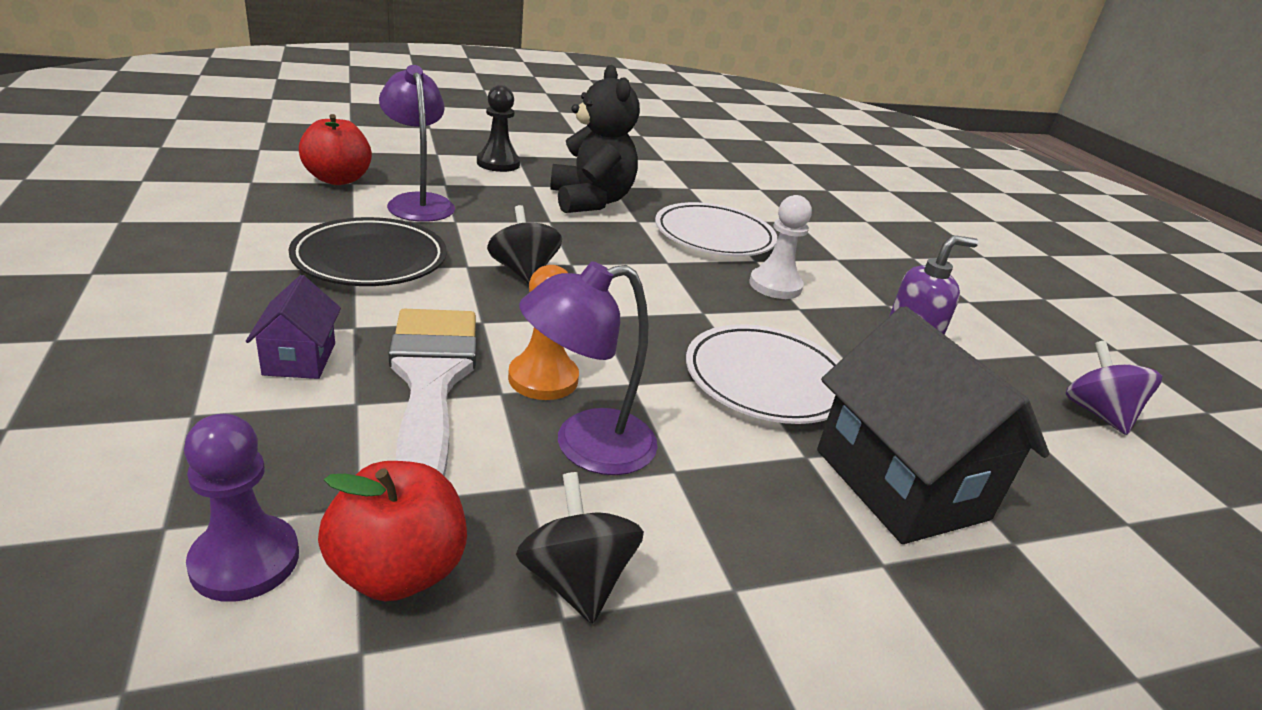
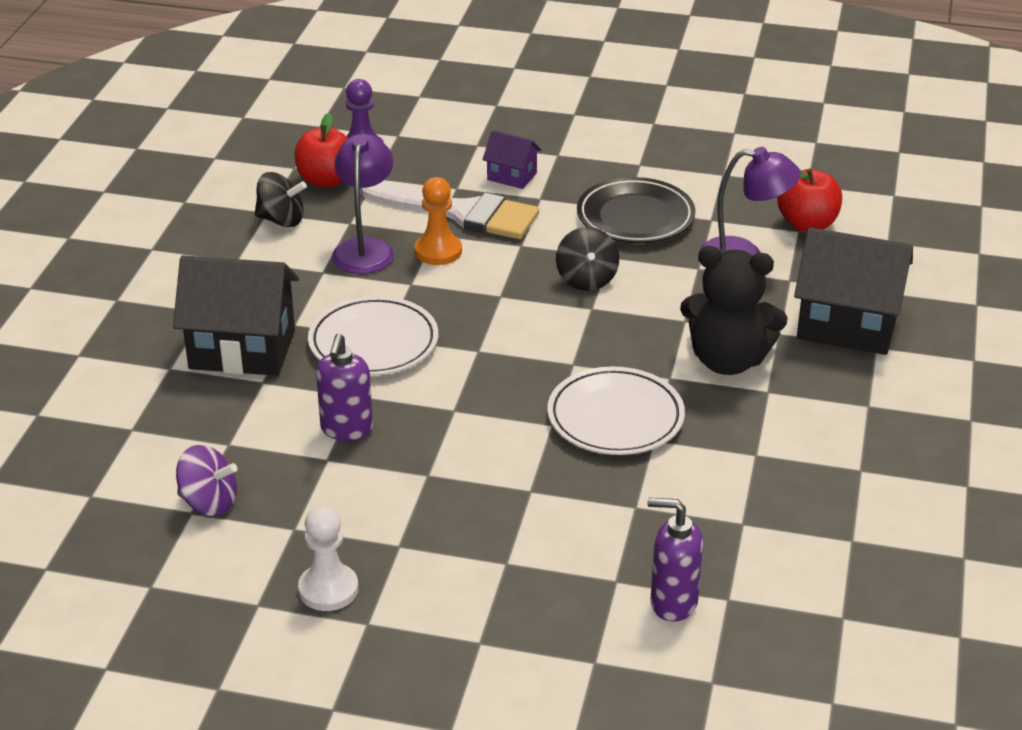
camera: 125 degrees right, 5 degrees up
black pawn [477,85,520,172] -> black house [794,227,913,355]
black spinning top [487,205,562,284] -> black spinning top turned 75 degrees clockwise [556,227,619,291]
white pawn [749,195,812,299] -> white pawn moved to [298,505,358,611]
none -> purple soap dispenser [647,498,703,622]

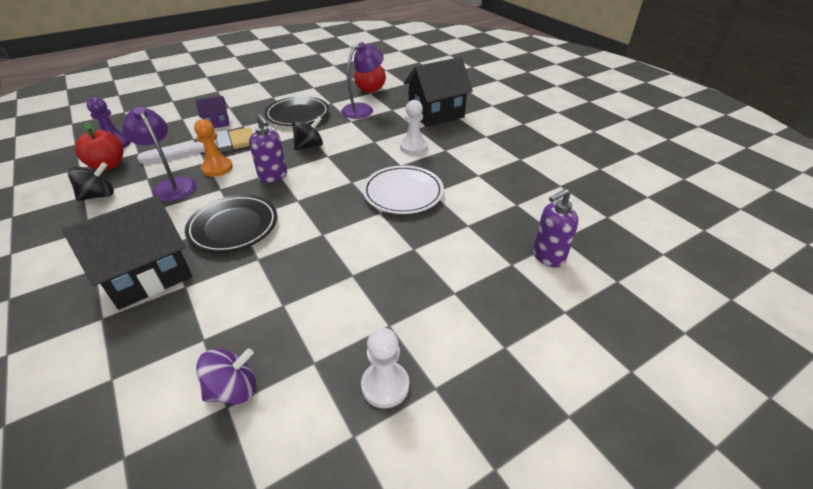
camera: 45 degrees left, 5 degrees up
white plate [308,296,438,376] -> black plate [185,195,277,253]
purple soap dispenser [316,333,373,441] -> purple soap dispenser moved to [249,114,287,183]
black spinning top [556,227,619,291] -> black spinning top turned 75 degrees counterclockwise [292,116,323,150]
black teddy bear [680,246,788,375] -> white pawn [400,100,428,155]

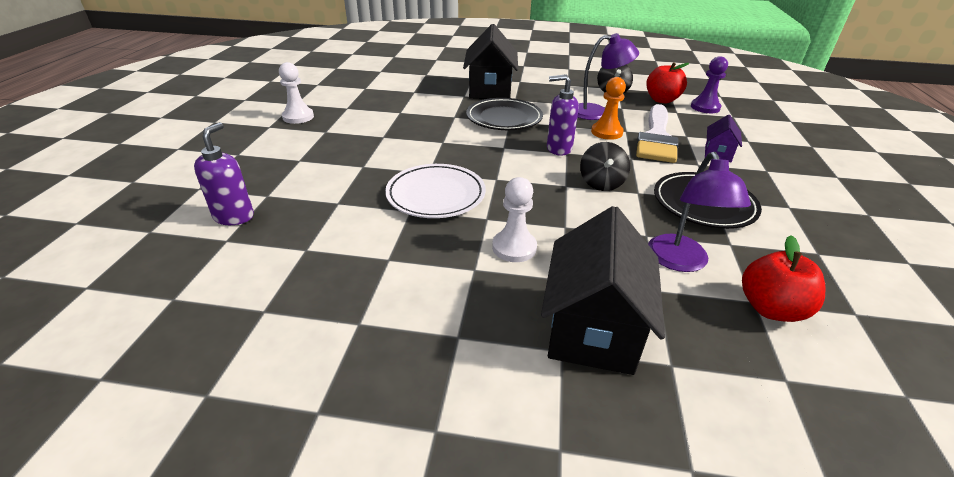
camera: 130 degrees right, 5 degrees down
purple spinning top [196,348,256,404] -> none

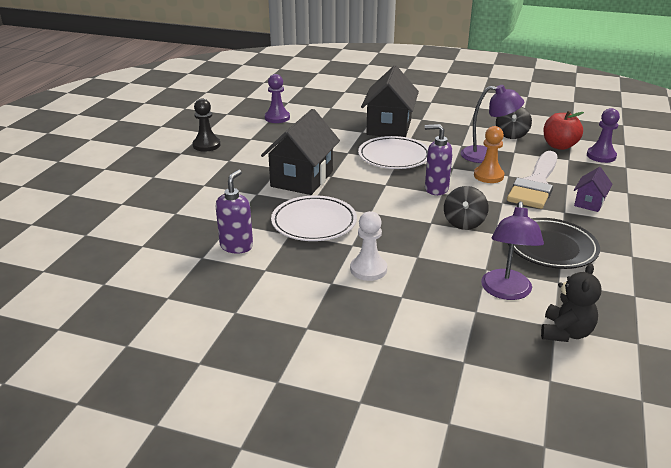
camera: 10 degrees right, 5 degrees down
purple soap dispenser [194,122,254,225] -> purple soap dispenser moved to [216,170,253,254]
white pawn [279,62,314,124] -> black pawn [193,99,220,152]
black plate [466,98,543,130] -> white plate [358,136,429,169]
black house [541,206,665,375] -> black house moved to [261,109,340,195]
red apple [742,235,825,322] -> black teddy bear [541,263,601,342]
none -> purple pawn [265,74,290,123]

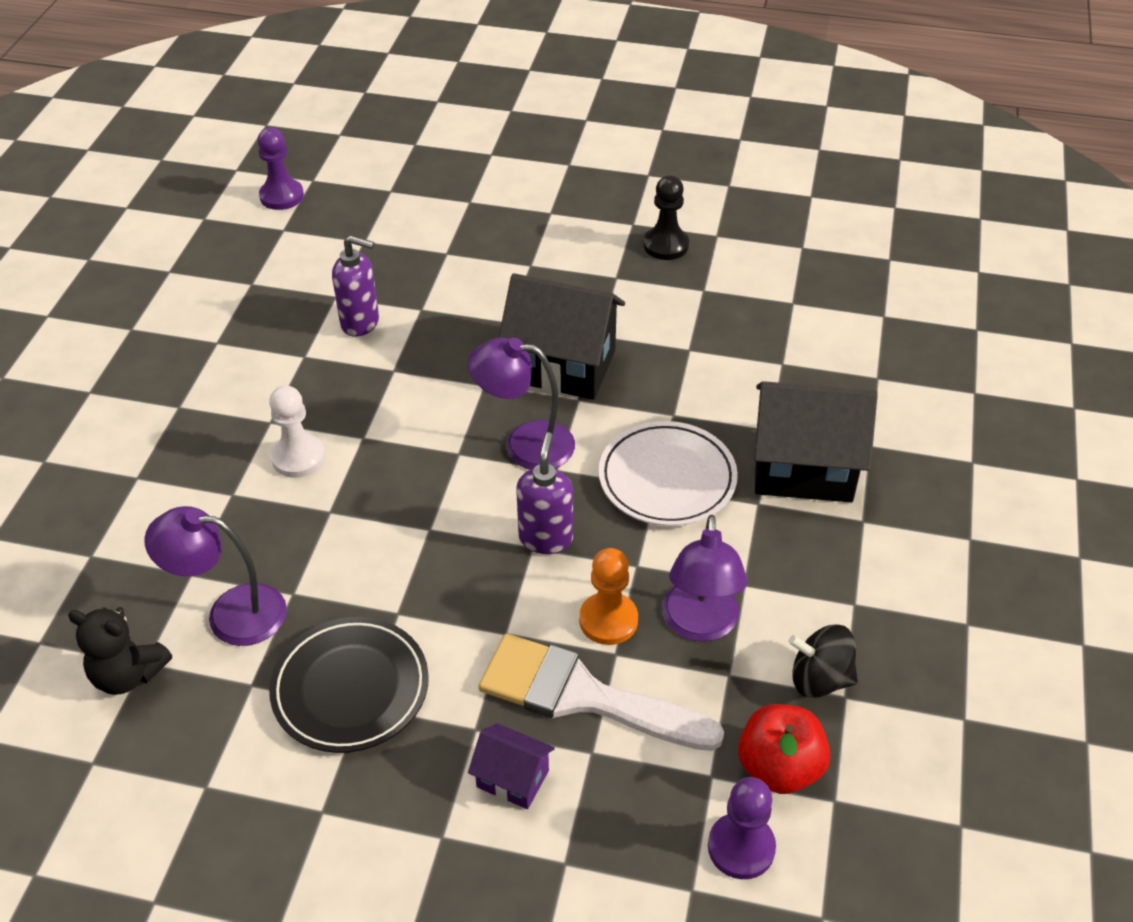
camera: 85 degrees right, 15 degrees up
purple pawn [265,74,290,123] -> purple pawn moved to [257,127,304,210]
white plate [271,196,357,241] -> none
black spinning top [444,186,489,230] -> none
none -> purple lamp [468,338,575,470]

